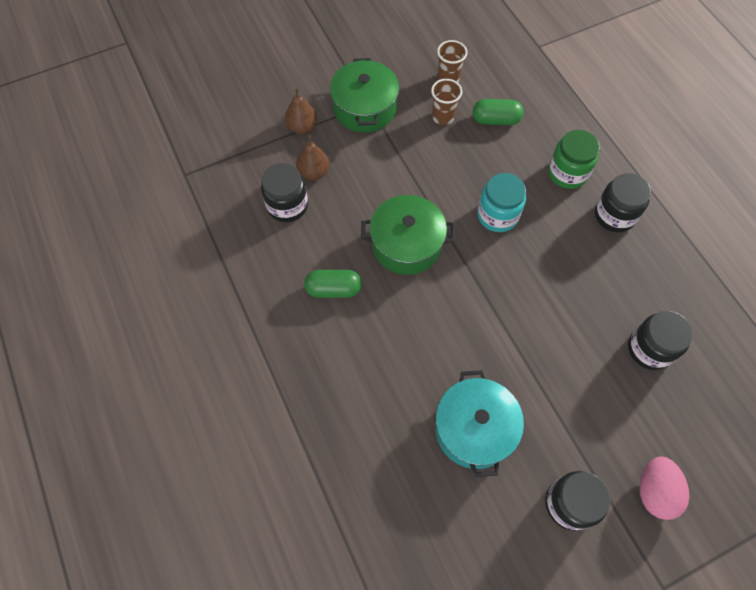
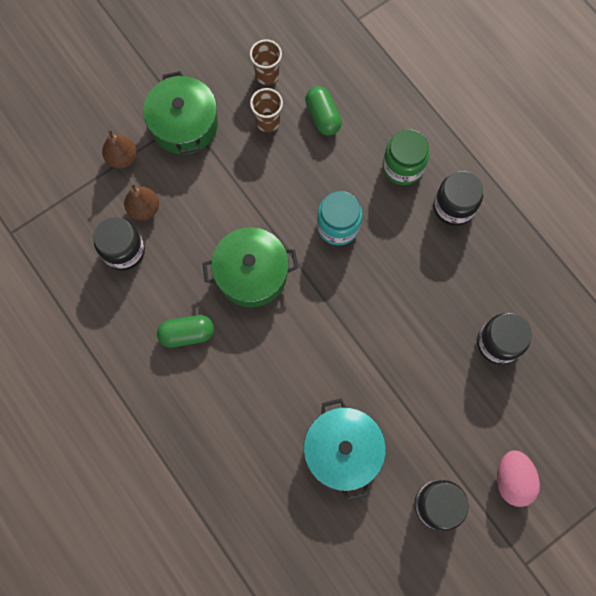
camera: 10 degrees left, 10 degrees up
green capsule [473,99,524,125] -> green capsule turned 75 degrees clockwise [305,86,342,136]

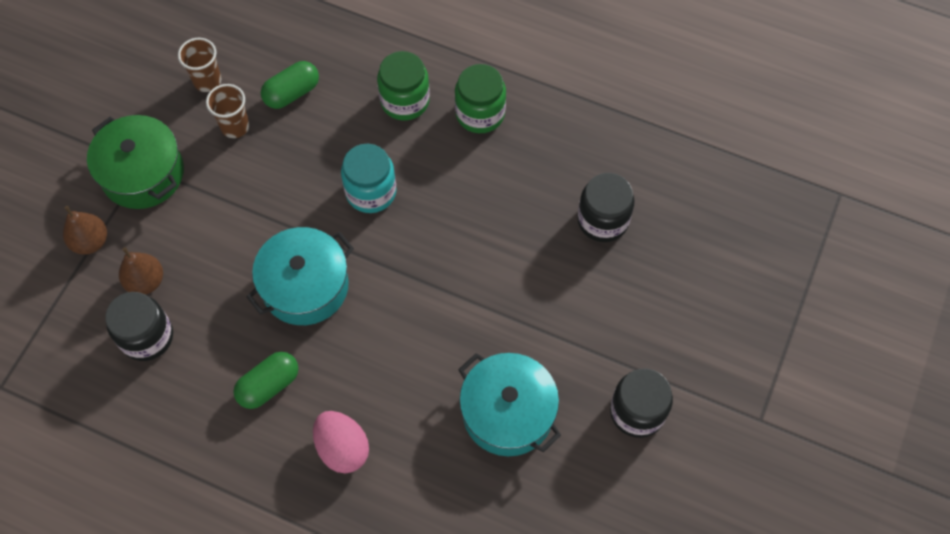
camera: 30 degrees left, 10 degrees down
green pot [202,227,298,307] -> turquoise pot [246,227,354,325]
green capsule [305,86,342,136] -> green capsule turned 75 degrees counterclockwise [261,61,319,109]
black jar [433,171,483,226] -> green jar [455,64,506,133]
pink egg [497,450,540,507] -> pink egg moved to [313,411,369,473]

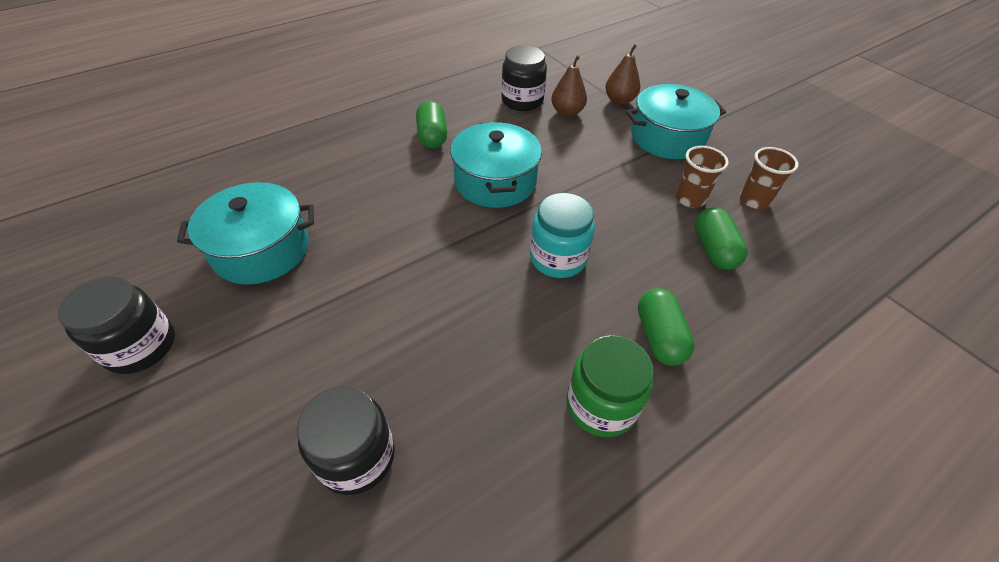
camera: 120 degrees right, 15 degrees down
green pot [87,115,184,209] -> turquoise pot [626,84,726,159]
pink egg [313,411,369,473] -> none
green jar [377,51,430,121] -> green capsule [638,288,695,366]

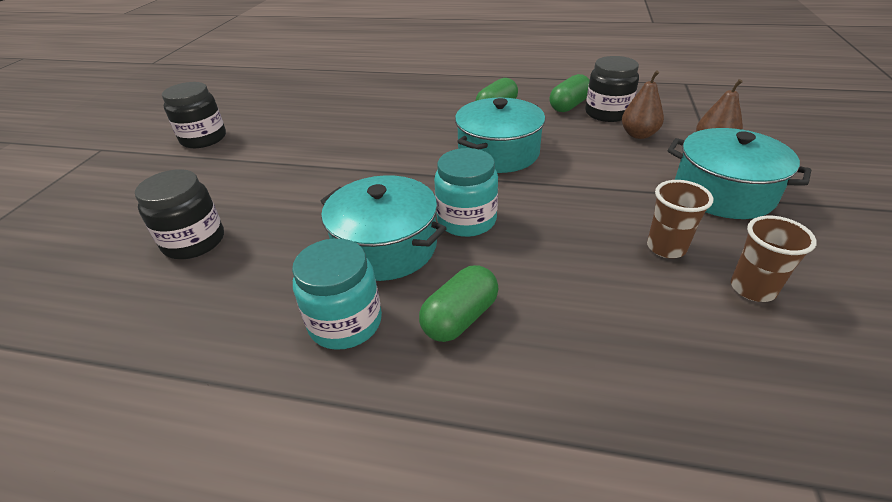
camera: 50 degrees right, 10 degrees down
turquoise pot [177,182,314,284] -> turquoise pot moved to [320,175,447,281]
green jar [567,335,654,437] -> turquoise jar [292,238,382,350]
green capsule [695,207,748,270] -> green capsule moved to [550,74,590,112]

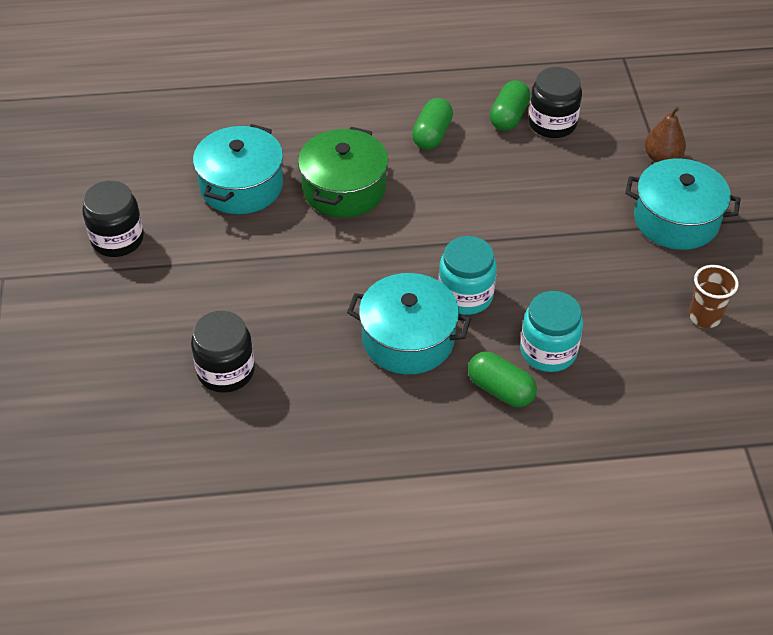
camera: 20 degrees left, 10 degrees up
turquoise jar [292,238,382,350] -> turquoise jar moved to [520,291,583,372]
green capsule [419,265,499,342] -> green capsule turned 75 degrees counterclockwise [468,352,537,407]
turquoise pot [455,97,545,173] -> turquoise pot moved to [193,124,283,214]
brown pear [622,70,664,139] -> none
brown cup [647,180,713,258] -> none
none -> green pot [298,127,388,218]

